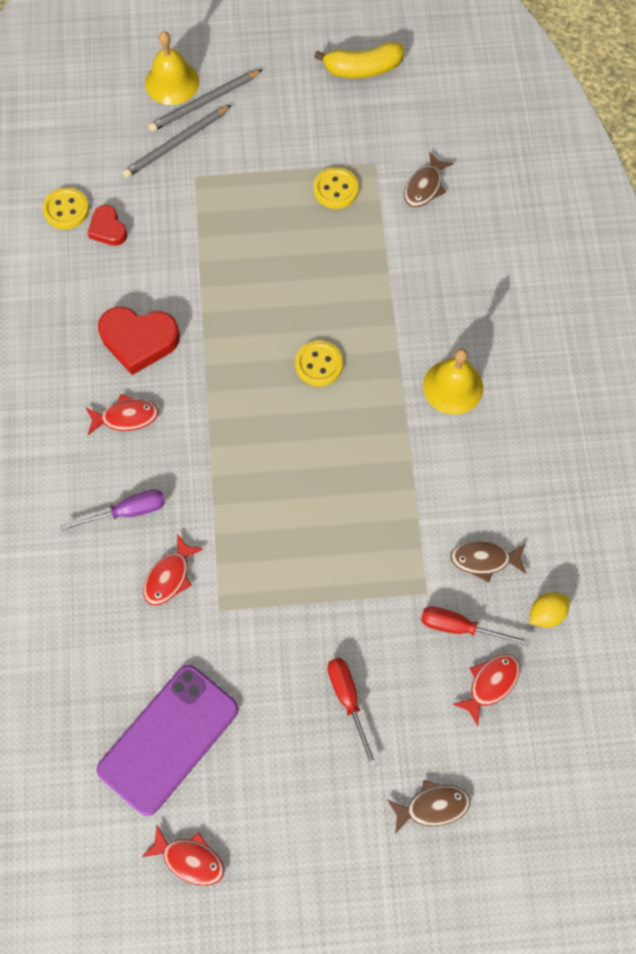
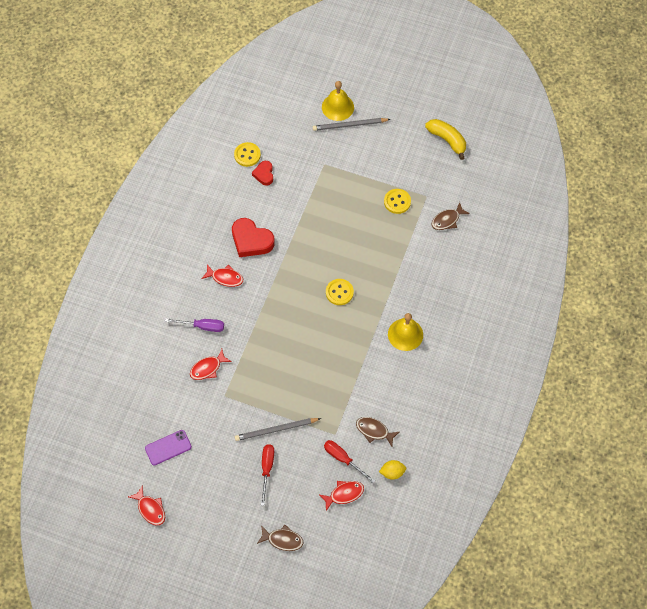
camera: 25 degrees right, 5 degrees down
purple phone [97,665,239,816] -> purple phone [145,430,192,465], size x0.55
grey pencil [122,105,231,178] -> grey pencil moved to [235,418,321,441]
yellow banana [314,42,404,78] -> yellow banana turned 150 degrees counterclockwise [425,119,466,160]

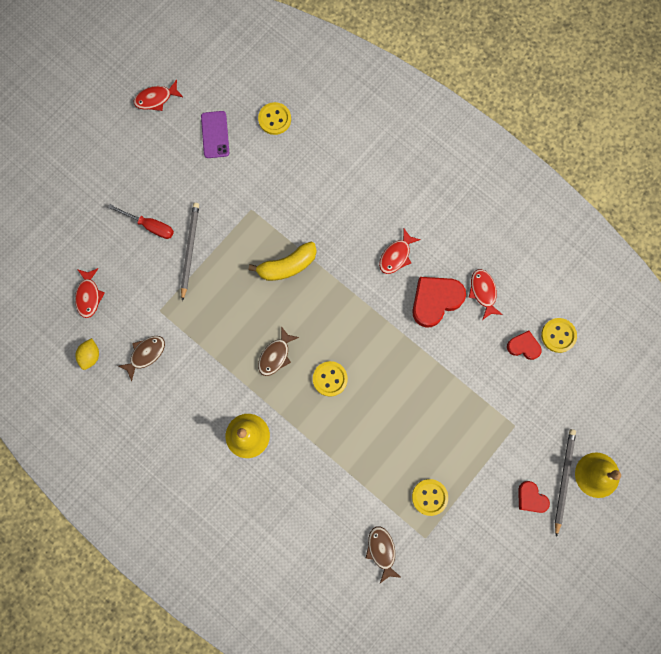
camera: 110 degrees right, 15 degrees up
purple screwdriver [165,318,224,332] -> none
red fish [190,349,232,380] -> red fish moved to [468,269,503,320]
brown fish [257,525,303,551] -> brown fish moved to [258,326,299,376]
red screwdriver [324,440,375,483] -> none
yellow banana [425,119,466,160] -> yellow banana moved to [249,242,317,281]
none -> yellow button [258,102,291,135]
none -> red heart [518,481,550,513]

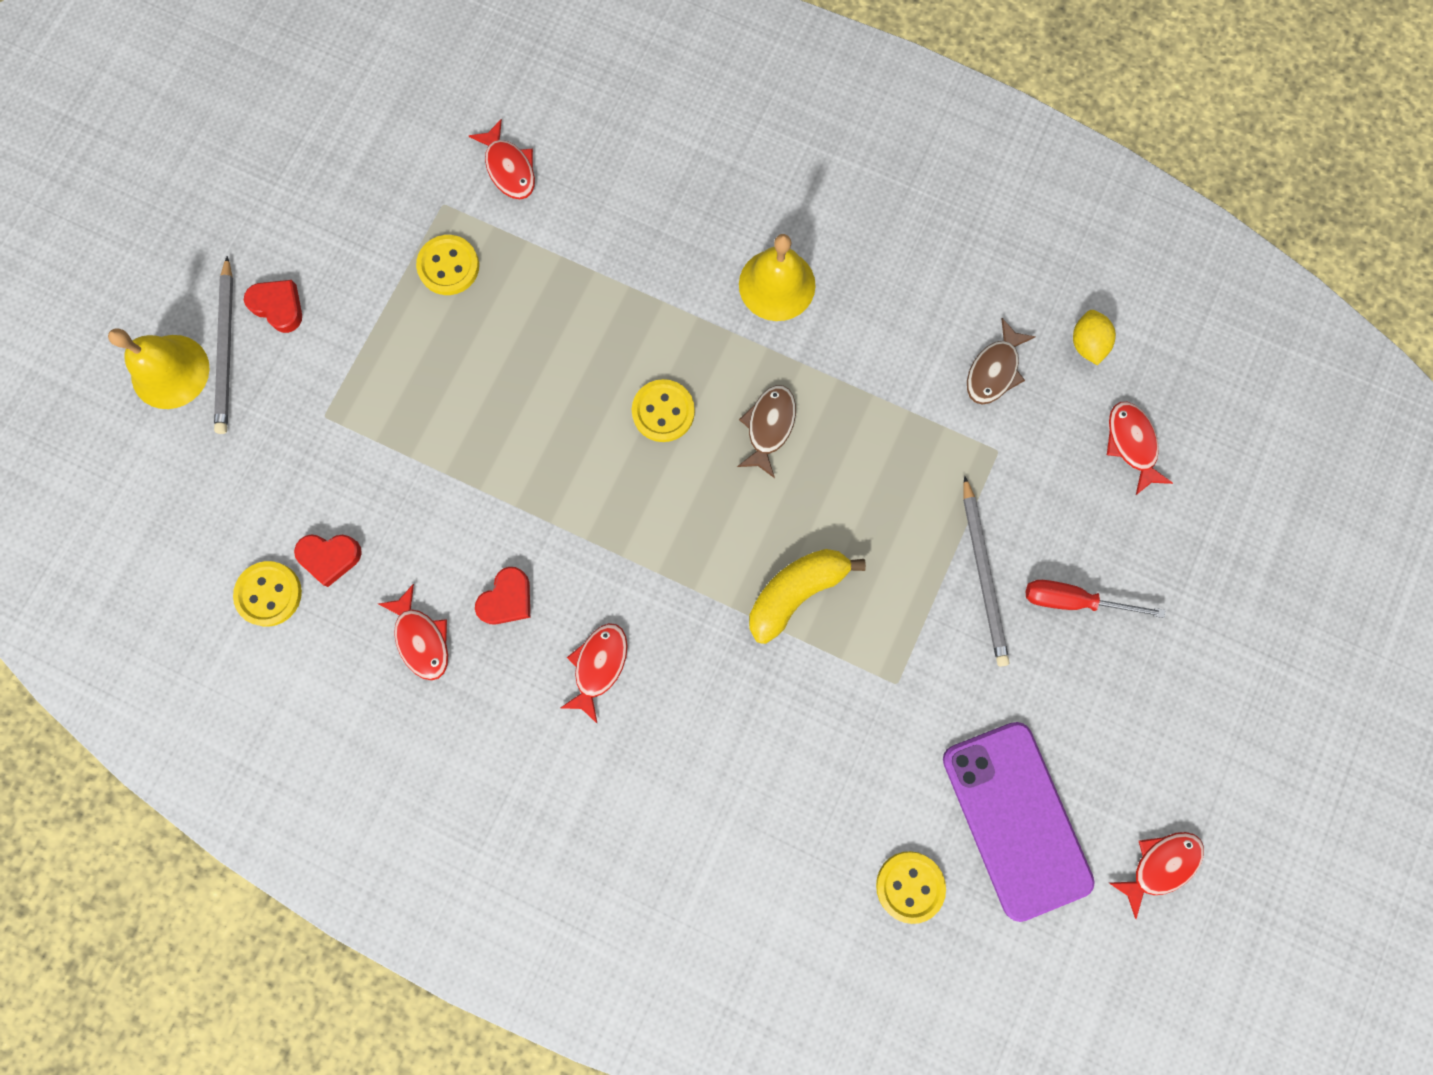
camera: 165 degrees right, 0 degrees up
purple phone [201,111,229,158] -> purple phone [943,722,1095,922], size x1.82
brown fish [366,527,402,583] -> red fish [469,119,535,199]
red heart [412,277,466,327] -> red heart [475,567,530,625], size x0.57

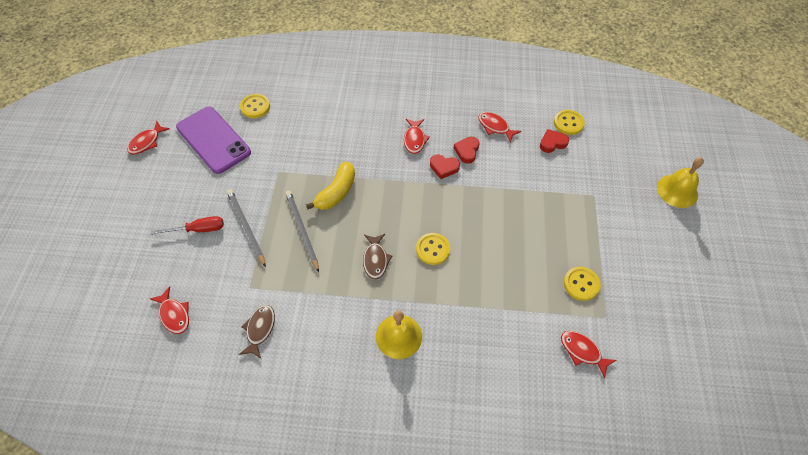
camera: 160 degrees right, 20 degrees down
grey pencil [214,256,233,434] -> grey pencil moved to [285,191,319,272]
red heart [244,280,302,333] -> red heart moved to [430,154,460,179]
yellow lemon [1073,310,1116,365] -> none

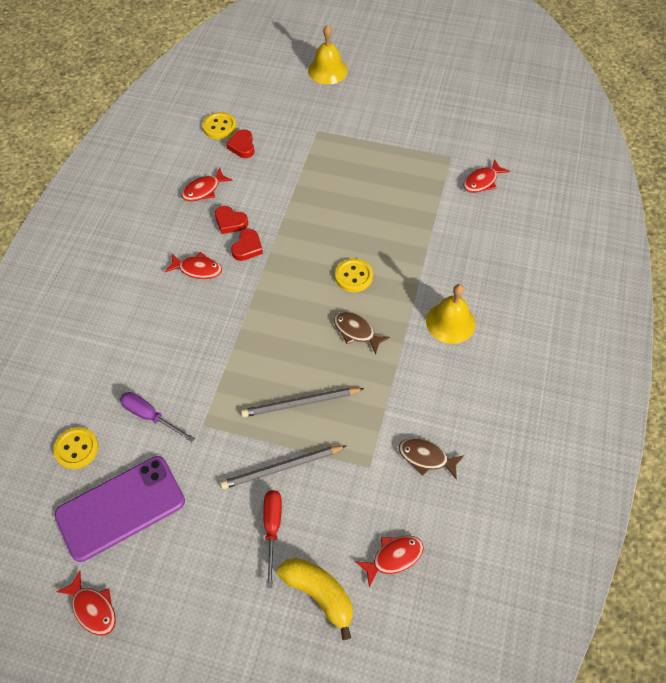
camera: 80 degrees left, 0 degrees up
yellow banana [306,161,355,210] -> yellow banana moved to [277,558,353,640]
brown fish [363,234,392,279] -> brown fish turned 150 degrees counterclockwise [334,311,390,355]
yellow button [564,267,601,301] -> none
none -> purple screwdriver [120,392,195,442]

